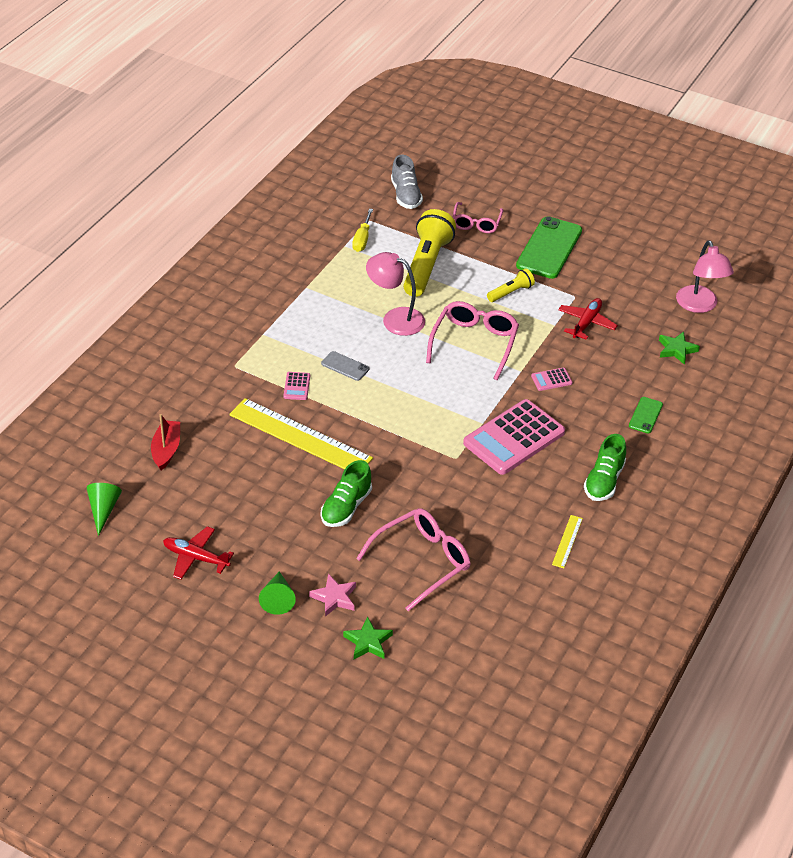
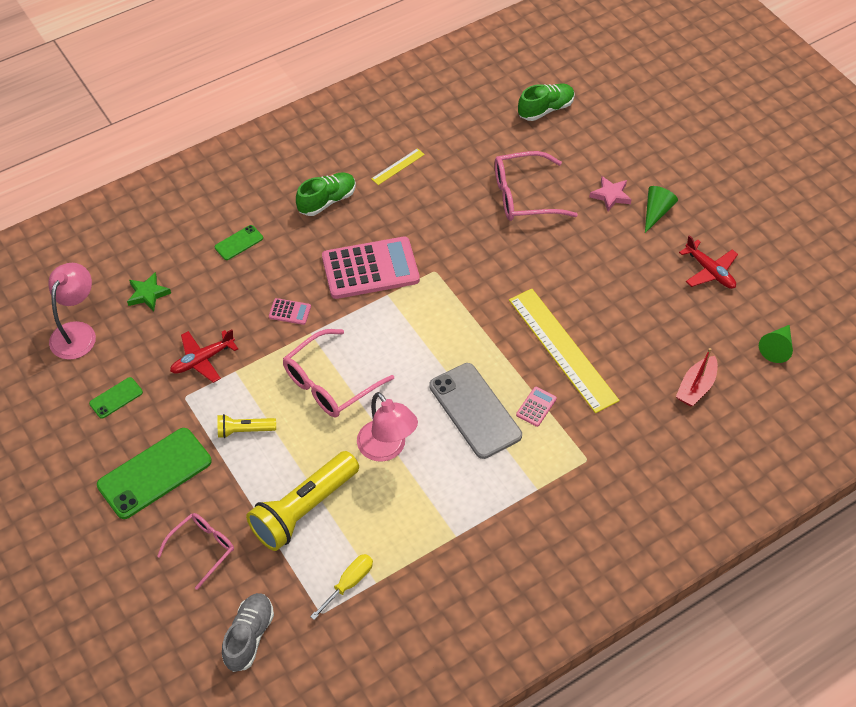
camera: 150 degrees left, 10 degrees up
grey phone [321,351,369,381] -> grey phone [429,363,522,459], size x2.07
green shoe [321,460,372,527] -> green shoe moved to [518,84,575,121]
green star [343,616,393,659] -> none
none -> green phone [89,377,143,419]

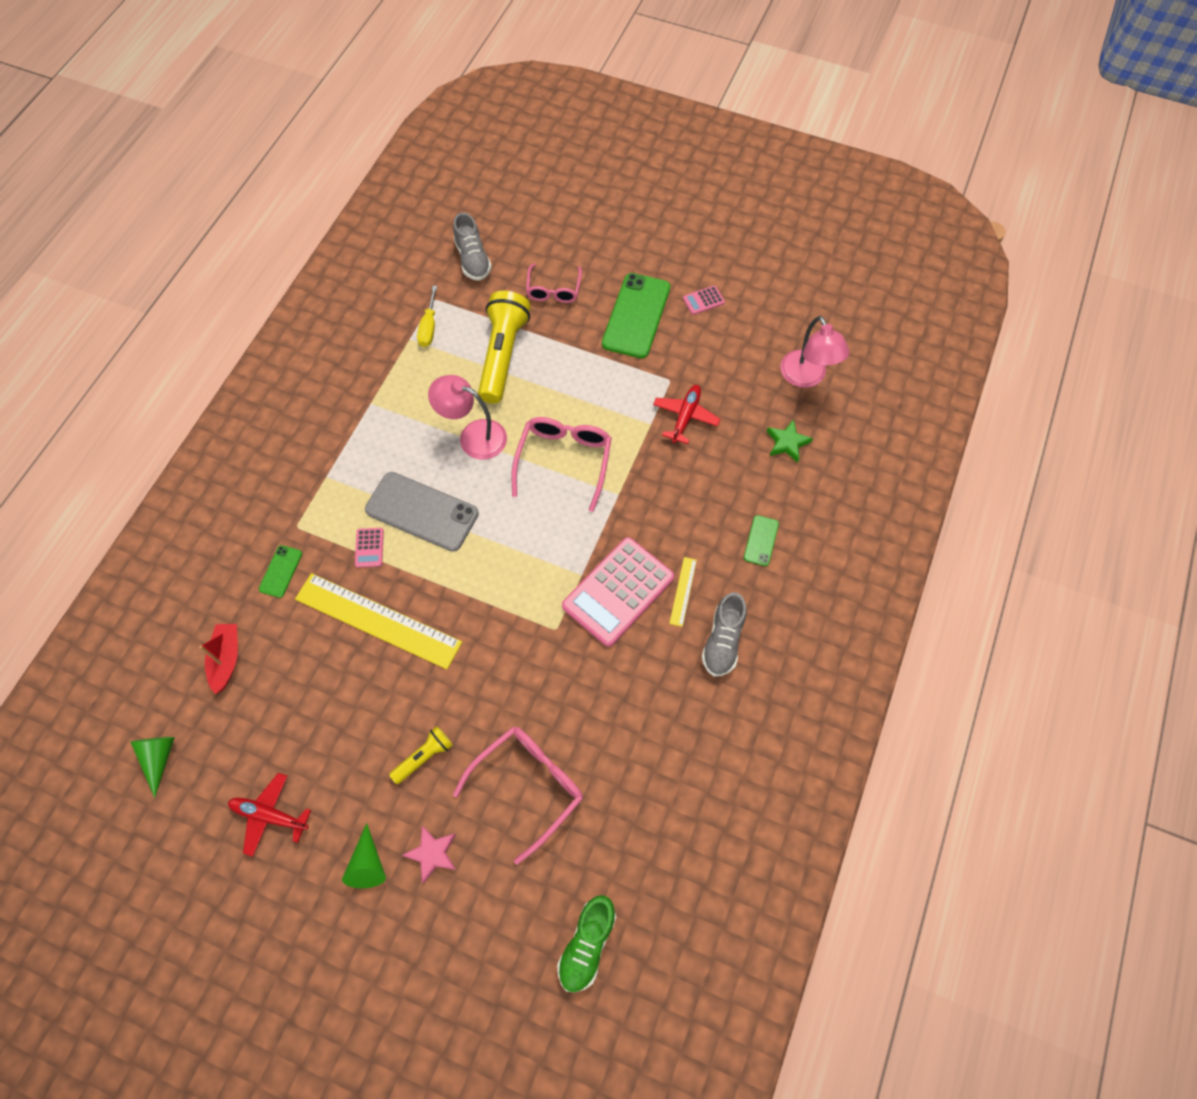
camera: 145 degrees right, 10 degrees up
green phone [89,377,143,419] -> green phone moved to [259,545,302,598]
yellow flashlight [217,414,276,438] -> yellow flashlight moved to [389,726,453,784]
pink calculator [269,298,311,325] -> pink calculator moved to [683,285,725,315]
green shoe [296,172,356,216] -> grey shoe [702,592,747,676]
yellow ruler [371,148,425,185] -> yellow ruler moved to [669,557,697,627]

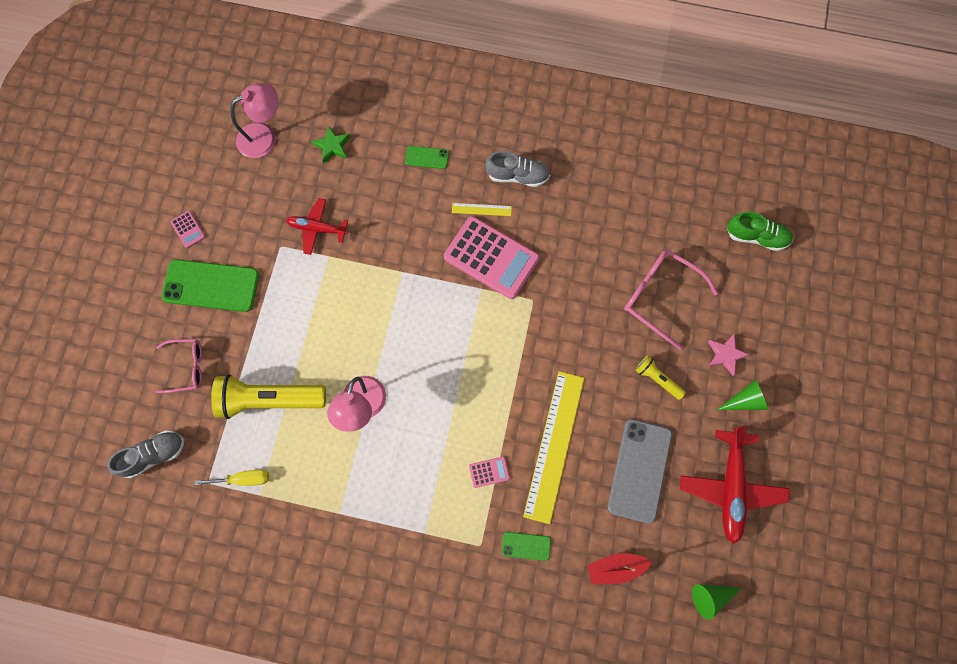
camera: 100 degrees left, 10 degrees up
red plane [228,773,311,857] -> red plane [680,425,789,544], size x1.63
grey phone [365,472,479,552] -> grey phone moved to [608,419,672,524]
pink glasses [512,417,612,512] -> none

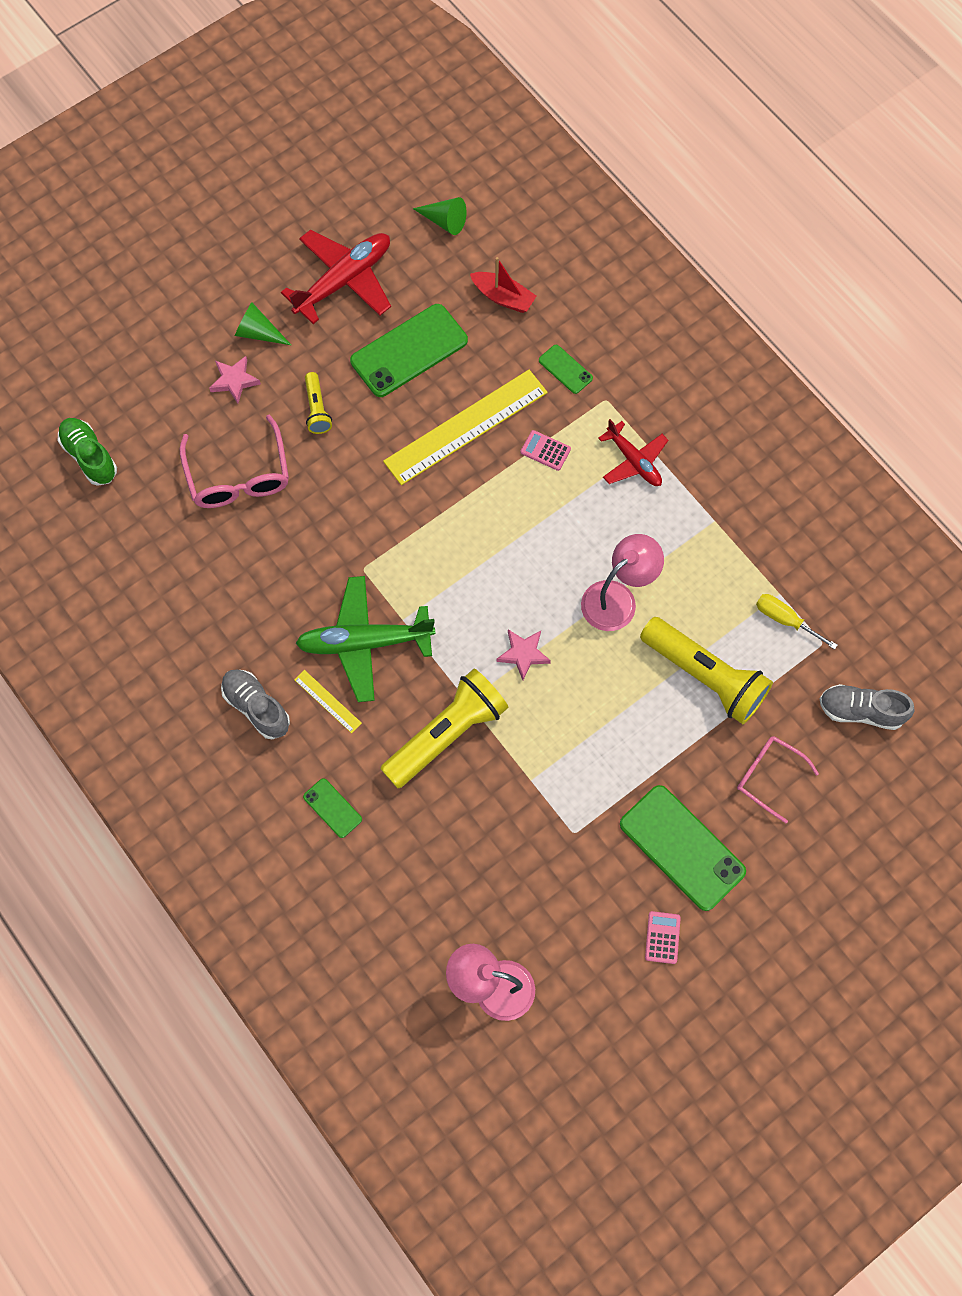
camera: 140 degrees left, 5 degrees down
red plane [286,198,348,255] -> red plane moved to [598,419,668,486]
green star [311,125,351,163] -> none
pink calculator [444,216,540,299] -> green plane [295,576,436,702]
grey phone [608,419,672,524] -> green phone [350,304,468,397]
none -> yellow flashlight [380,669,508,788]
none -> pink star [497,630,551,680]

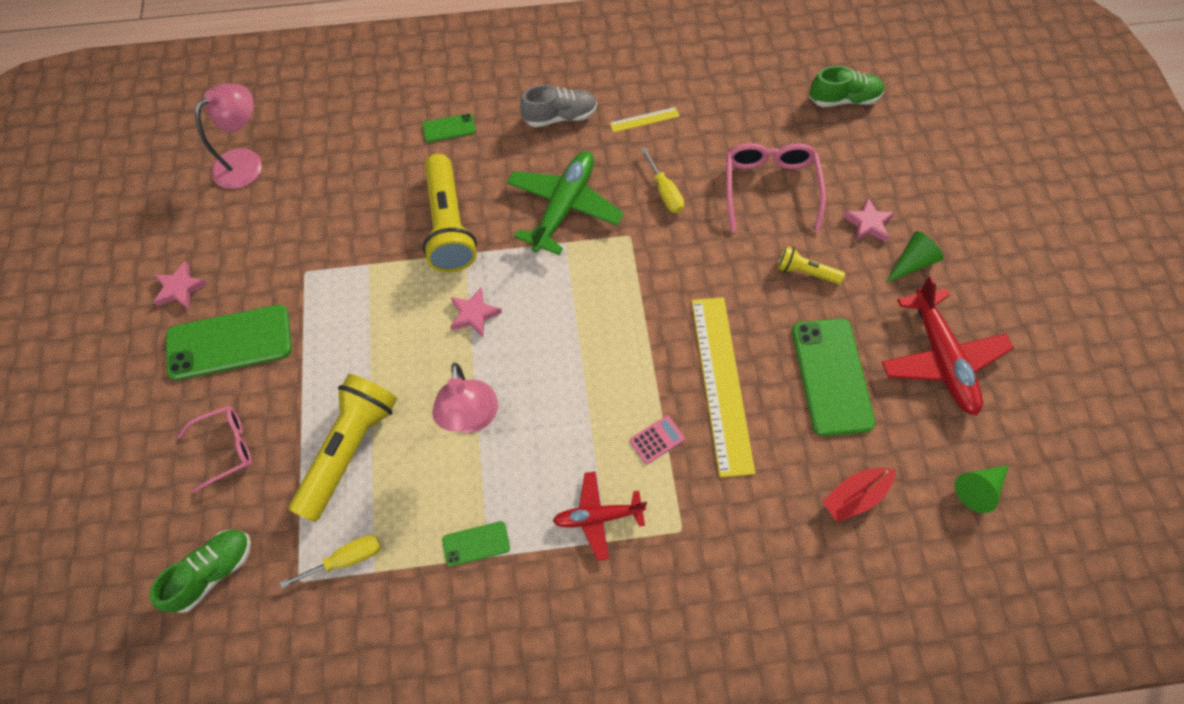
camera: 120 degrees right, 5 degrees down
pink glasses [180,415,289,508] -> pink glasses turned 75 degrees clockwise [726,143,826,232]
yellow ruler [294,670,362,733] -> yellow ruler moved to [610,107,680,133]
green phone [539,345,593,394] -> green phone moved to [442,521,510,567]
yellow flashlight [640,617,773,724] -> yellow flashlight turned 135 degrees clockwise [289,374,397,522]
pink calculator [645,911,681,964] -> pink star [153,261,208,310]
grey shoe [819,684,915,730] -> green shoe [149,530,251,613]
none -> yellow screwdriver [641,148,684,213]

